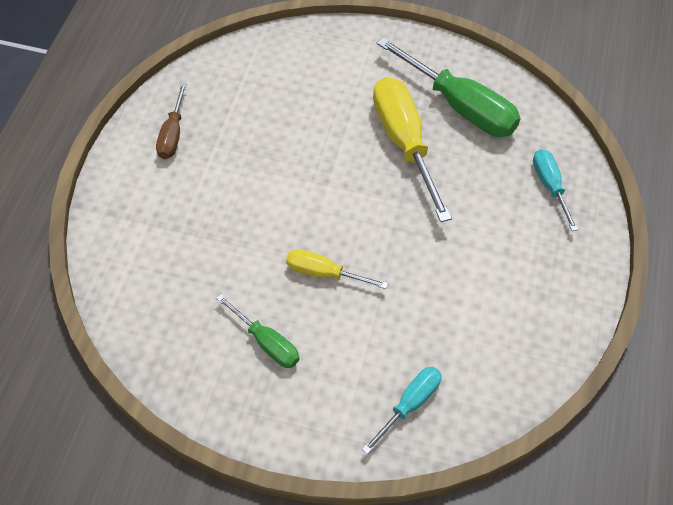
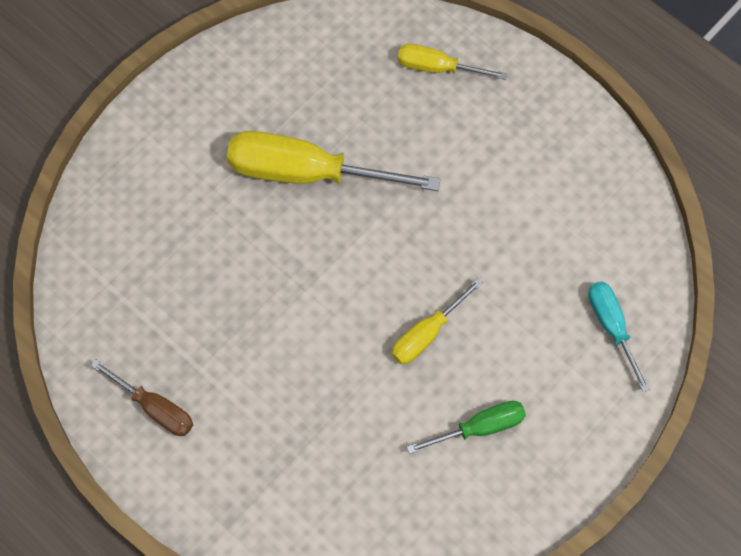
camera: 60 degrees left, 10 degrees up
green screwdriver [376,37,521,137] -> none
turquoise screwdriver [533,149,578,231] -> yellow screwdriver [398,44,508,80]

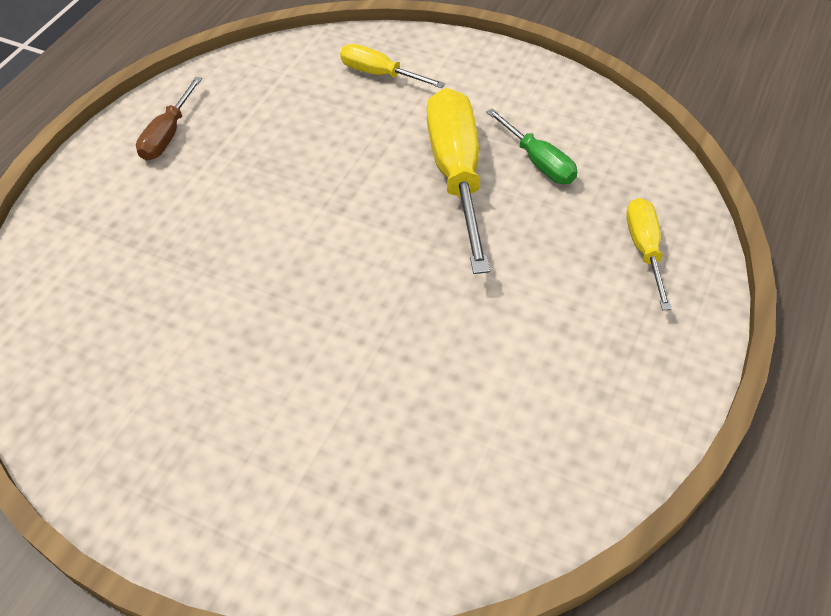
camera: 75 degrees right, 15 degrees down
yellow screwdriver [392,278,483,365] -> yellow screwdriver moved to [340,44,445,88]
green screwdriver [407,401,526,454] -> green screwdriver moved to [486,108,577,184]
turquoise screwdriver [588,281,650,392] -> none

